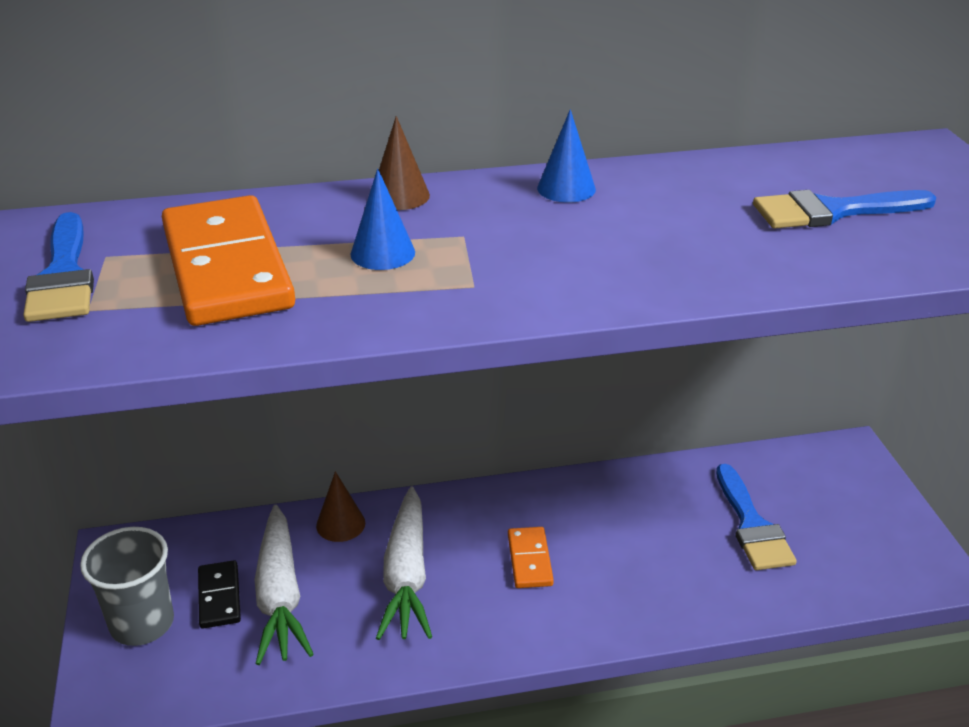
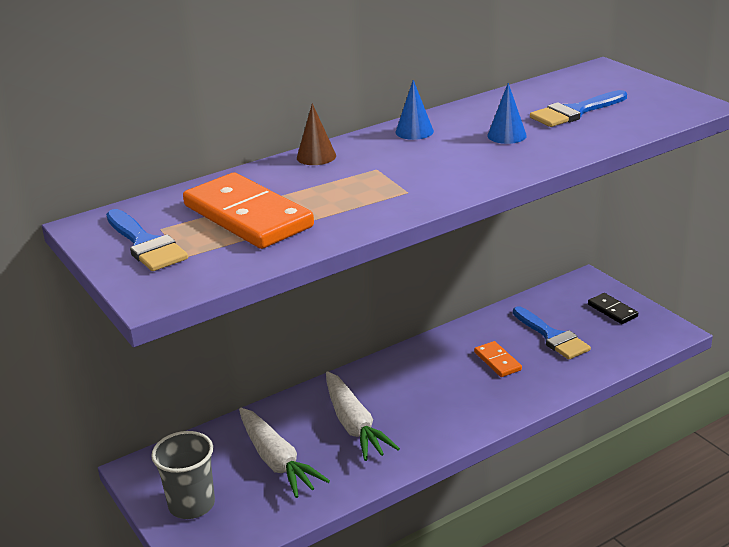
camera: 20 degrees left, 5 degrees down
black domino [198,560,241,628] -> black domino moved to [588,293,638,324]
brown cone [316,471,365,542] -> none
blue cone [350,168,415,270] -> blue cone moved to [487,83,527,144]
orange domino [508,527,554,588] -> orange domino moved to [474,341,522,377]

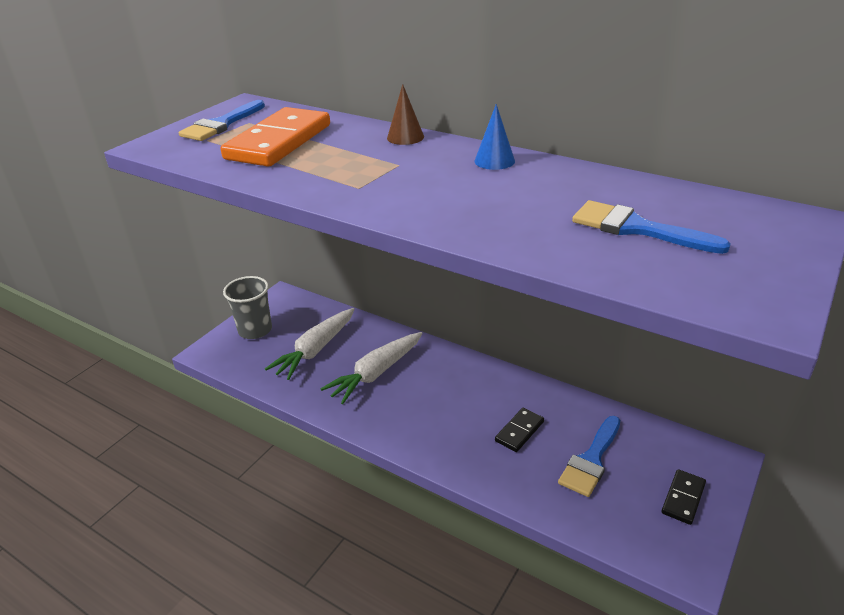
camera: 65 degrees right, 5 degrees up
orange domino [474,341,522,377] -> black domino [495,408,544,452]
blue cone [487,83,527,144] -> none

